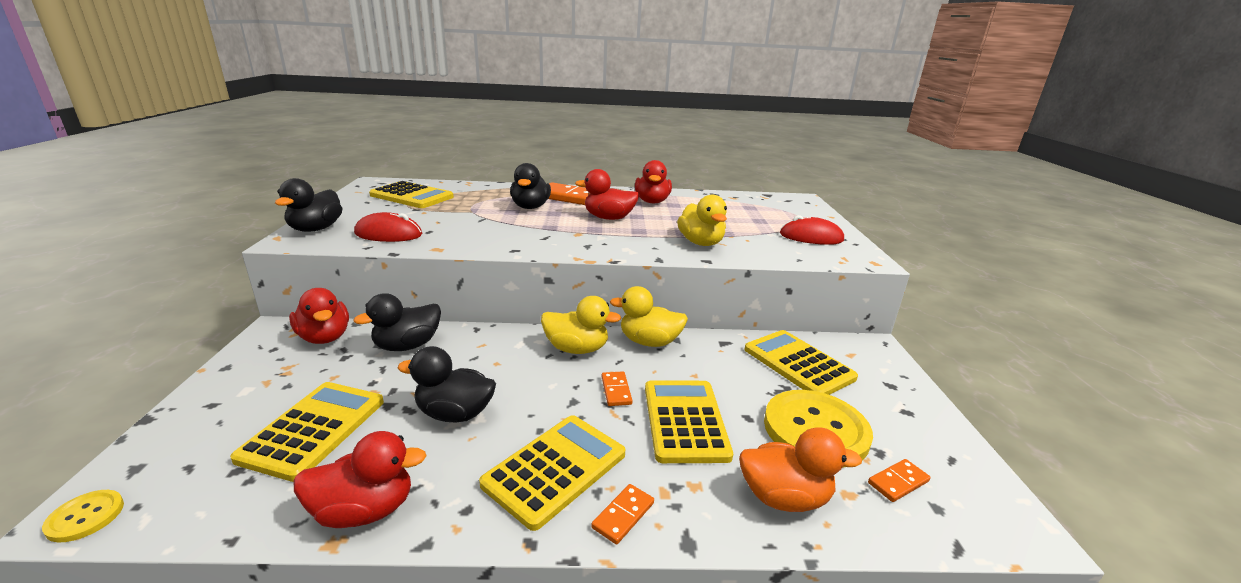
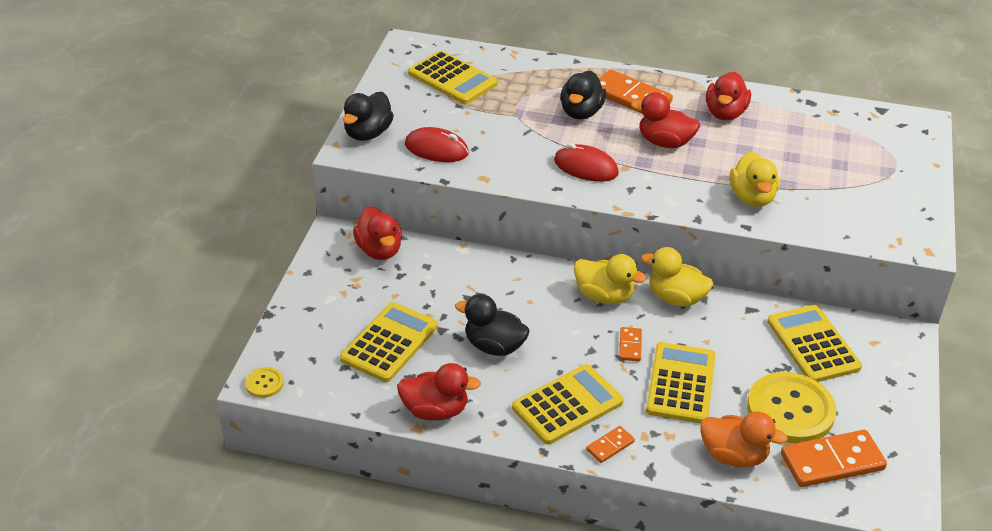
camera: 15 degrees right, 15 degrees up
black duck [353,293,441,351] -> none
red mouse [780,215,844,245] -> red mouse moved to [554,143,619,182]
orange domino [868,459,930,502] -> orange domino [781,430,887,487], size x2.03

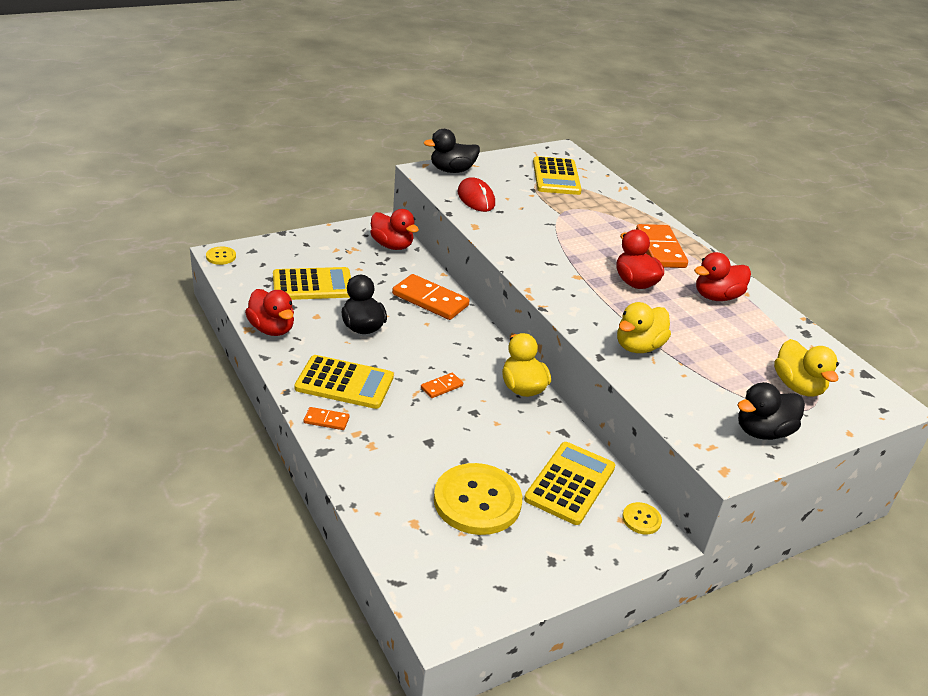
camera: 45 degrees right, 5 degrees down
red duck [353,206,402,260] -> red duck turned 75 degrees counterclockwise [370,209,419,250]
red mouse [554,143,619,182] -> none
black duck [560,70,606,120] -> black duck moved to [738,382,805,440]
yellow duck [574,254,647,304] -> yellow duck moved to [774,339,839,397]
yellow calculator [646,342,715,423] -> none
orange duck [700,411,788,467] -> none
orange domino [781,430,887,487] -> orange domino moved to [392,274,469,320]
none -> yellow button [622,502,662,534]

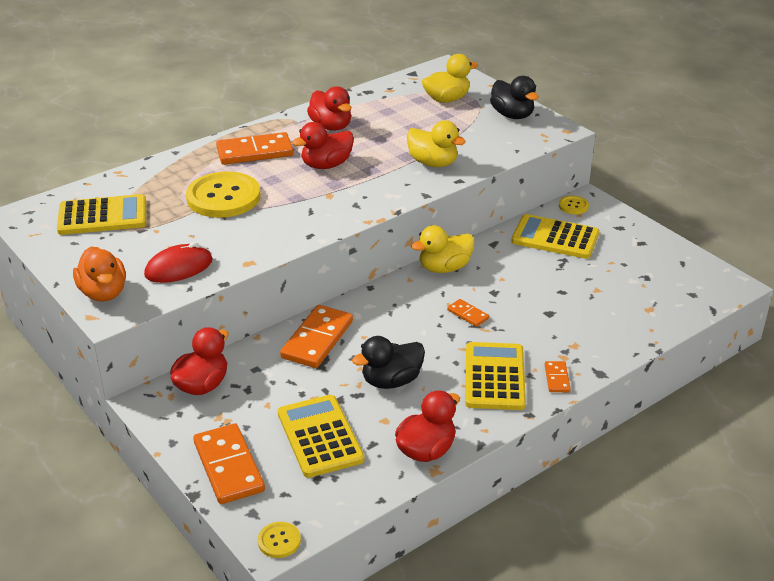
camera: 95 degrees left, 0 degrees up
black duck [424,129,480,173] -> orange duck [73,246,126,302]
yellow button [434,463,522,535] -> yellow button moved to [186,171,260,218]
none -> orange domino [193,423,265,504]

